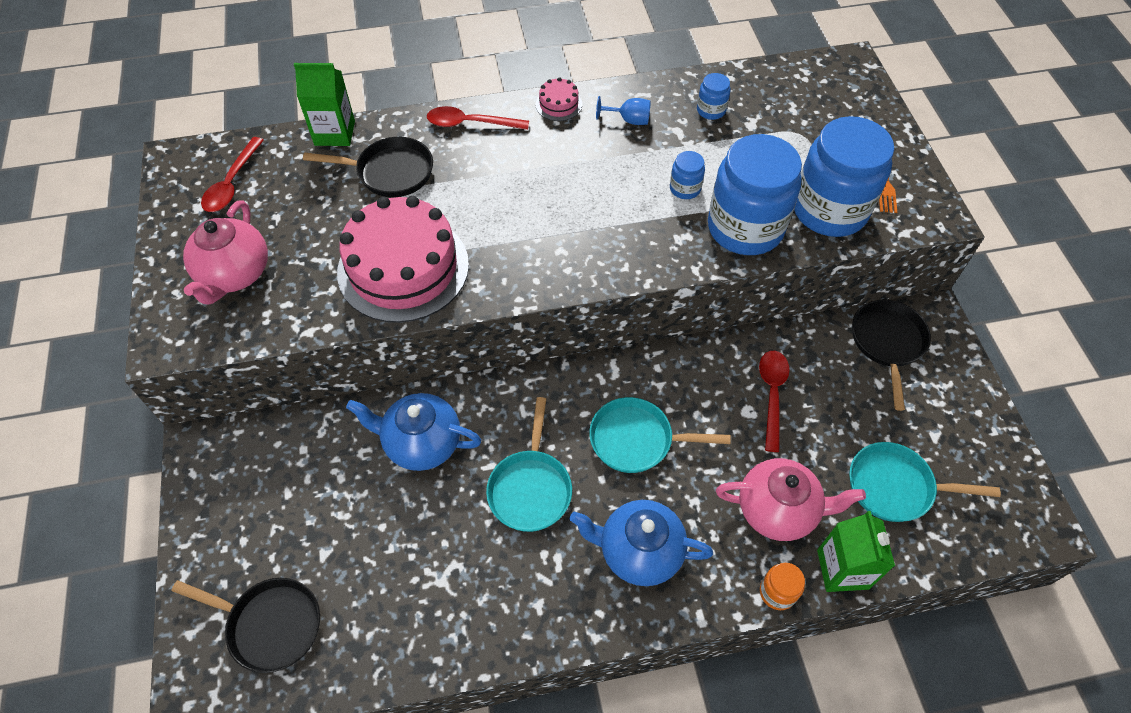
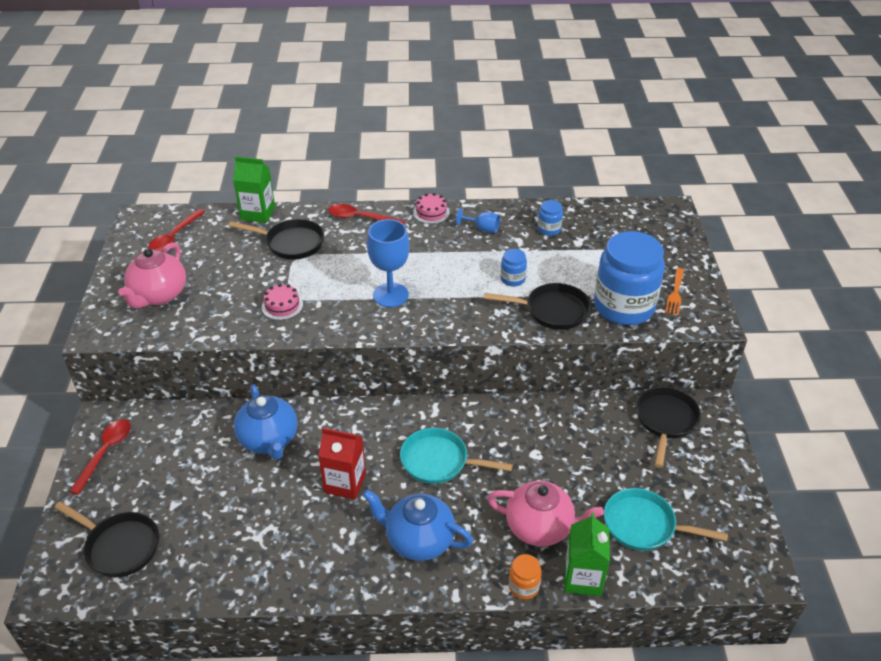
camera: 10 degrees right, 15 degrees down
pink cake [337,196,469,323] -> pink cake [262,284,303,320], size x0.41
blue teapot [346,393,481,471] -> blue teapot turned 135 degrees counterclockwise [234,384,298,460]
turquoise pan [486,397,572,532] -> red carton [318,428,366,499]
blue jar [708,134,802,255] -> black pan [484,283,591,330]
red spoon [759,351,790,452] -> red spoon moved to [69,419,131,495]
none -> blue goblet [367,219,410,307]

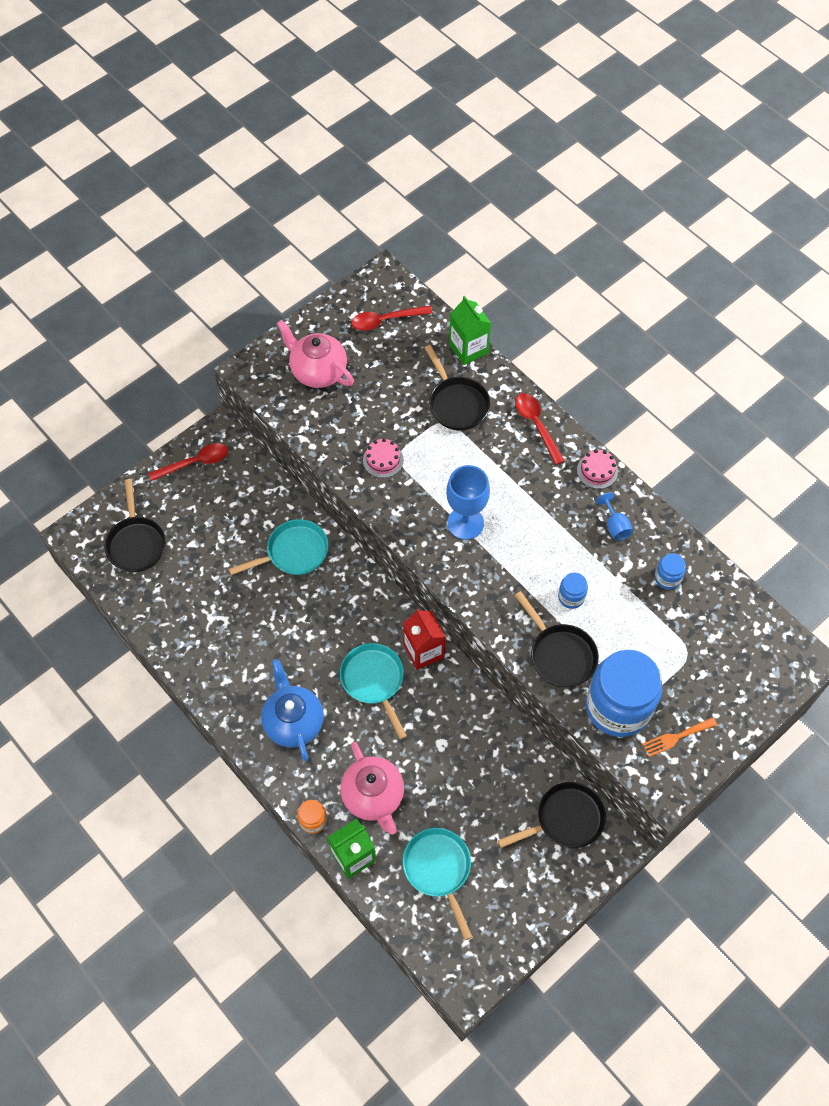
camera: 50 degrees right, 20 degrees up
pink teapot [118,242,186,309] -> pink teapot turned 60 degrees clockwise [277,320,354,388]
blue teapot [234,384,298,460] -> turquoise pan [229,519,328,575]
red carton [318,428,366,499] -> red carton moved to [403,609,445,670]

